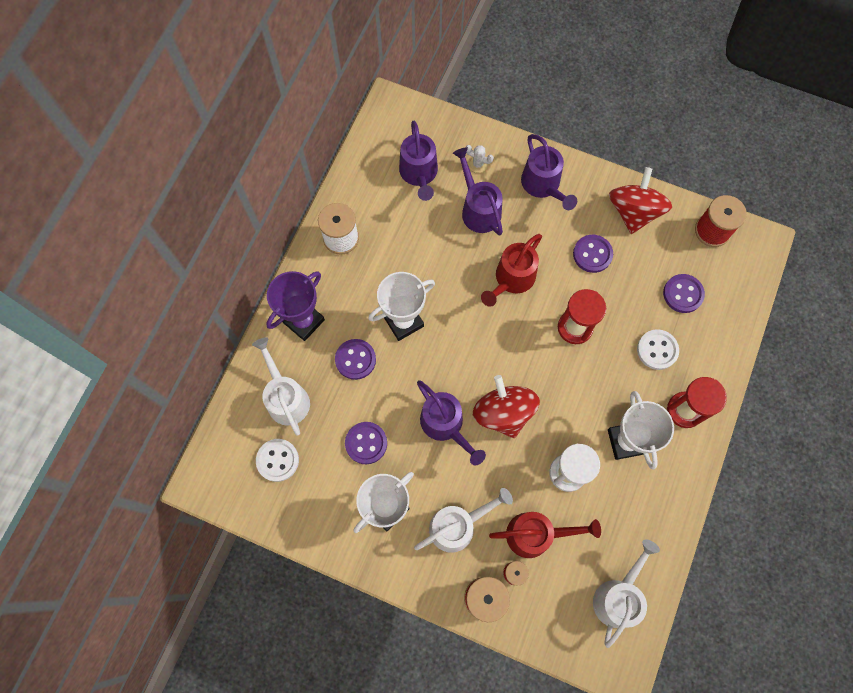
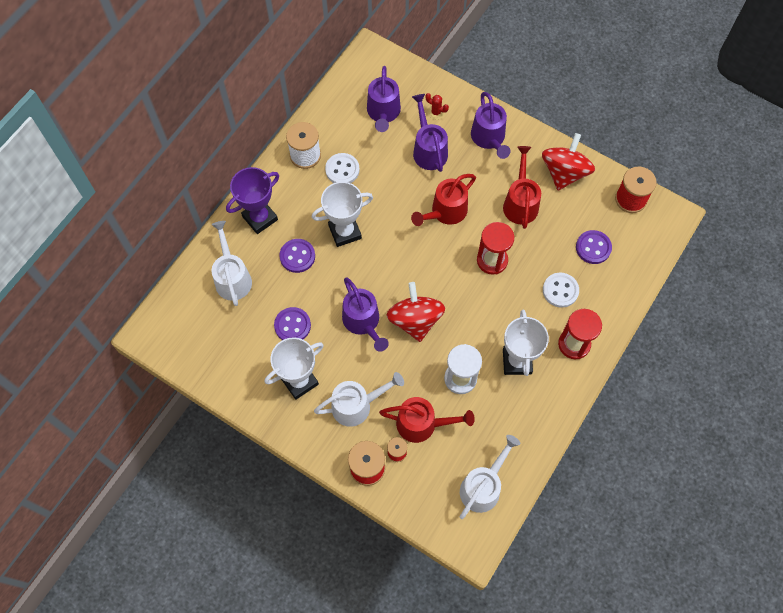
camera: 10 degrees right, 5 degrees down
white button [256,439,299,482] -> white button moved to [325,153,360,183]
white cactus [466,145,494,173] -> red cactus [425,93,449,120]
purple button [573,235,613,273] -> red watering can [503,146,541,229]

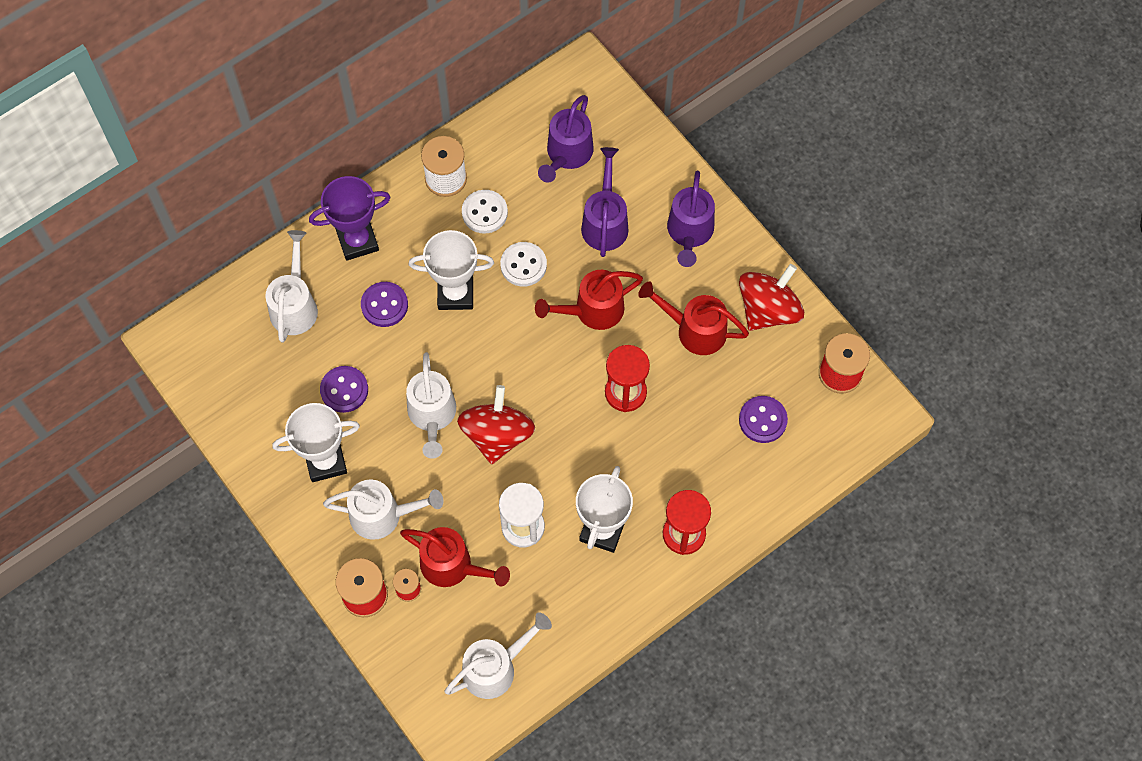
camera: 20 degrees right, 0 degrees up
purple watering can [342,278,389,352] -> white watering can [406,352,456,459]
red cactus [425,93,449,120] -> none
red watering can [503,146,541,229] -> red watering can turned 90 degrees counterclockwise [638,281,749,355]
white button [543,272,579,308] -> white button moved to [500,242,547,287]

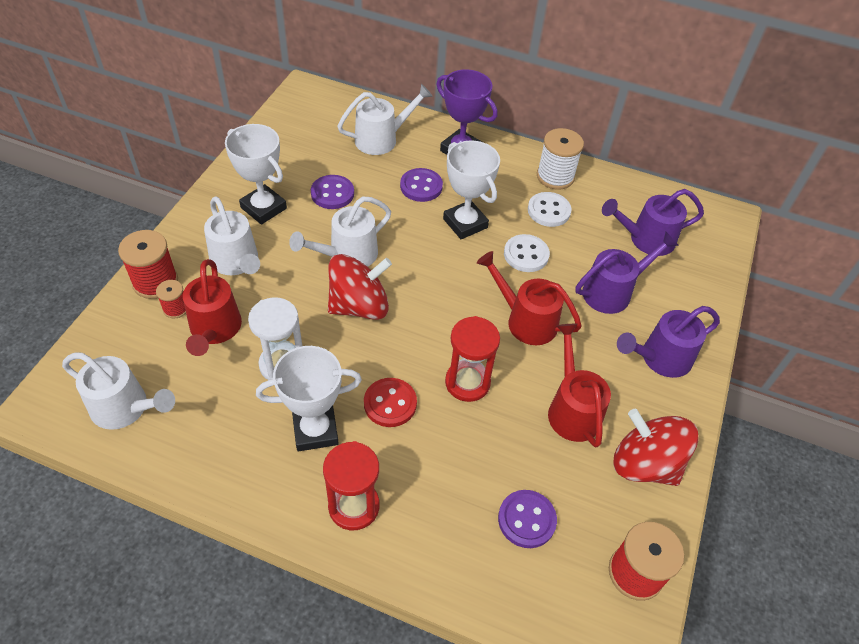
camera: 55 degrees right, 15 degrees down
red spinning top [739,264,804,331] -> red spinning top turned 150 degrees counterclockwise [614,409,699,486]
none -> red button [364,378,417,427]

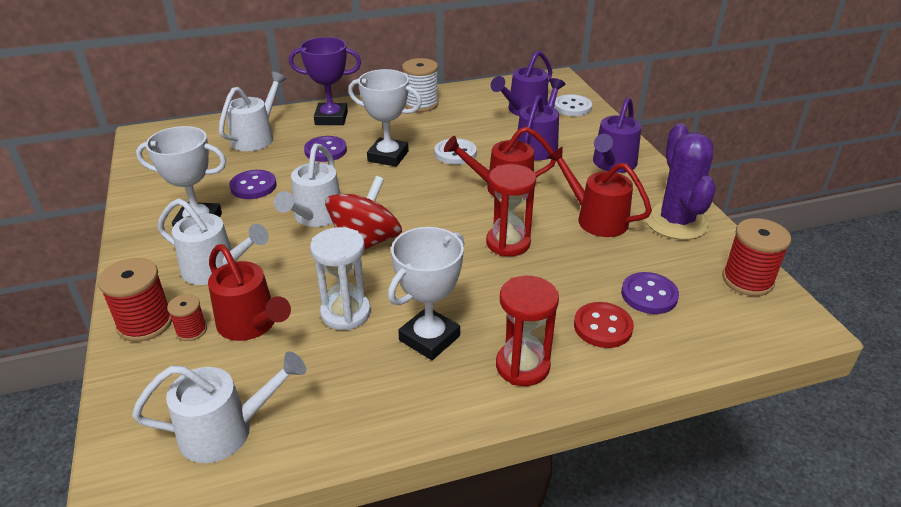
camera: 35 degrees left, 15 degrees down
red button [364,378,417,427] -> red button moved to [574,302,634,348]
white button [528,192,572,227] -> white button moved to [554,94,592,116]
red spinning top [614,409,699,486] -> purple cactus [645,123,716,240]

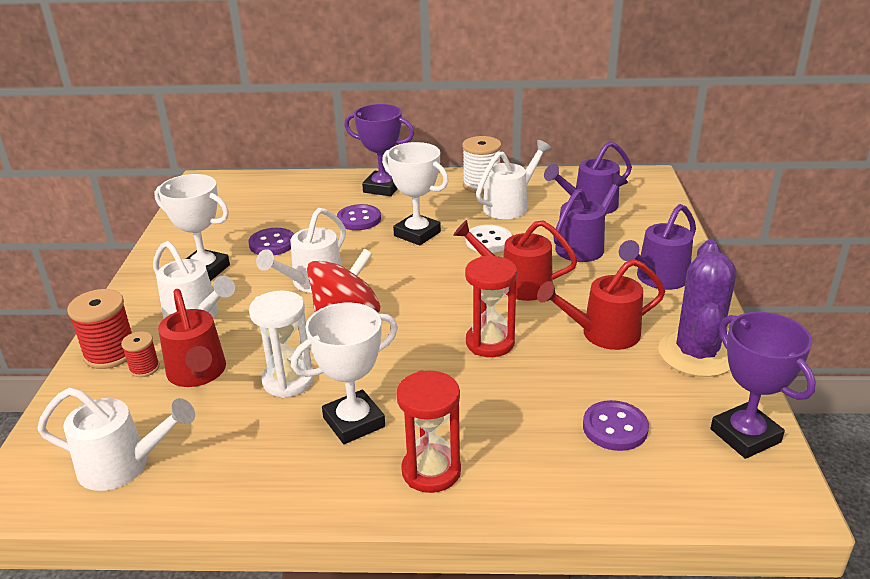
camera: 20 degrees right, 5 degrees down
white watering can [219,71,286,151] -> white watering can moved to [476,140,552,219]
red watering can [547,146,652,237] -> red watering can turned 75 degrees counterclockwise [537,259,665,350]
white button [554,94,592,116] -> none
red button [574,302,634,348] -> none
red spool [722,218,791,296] -> purple trophy [711,312,816,459]

